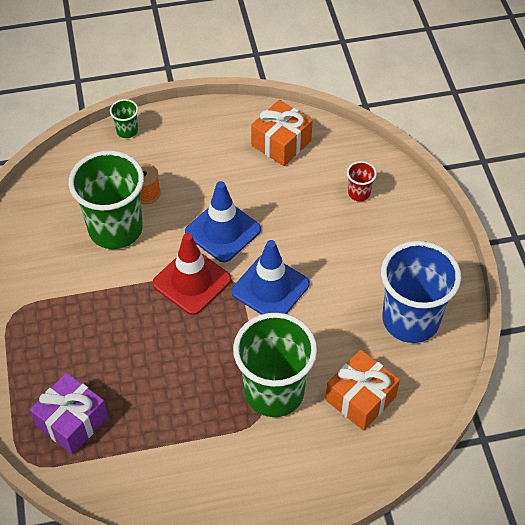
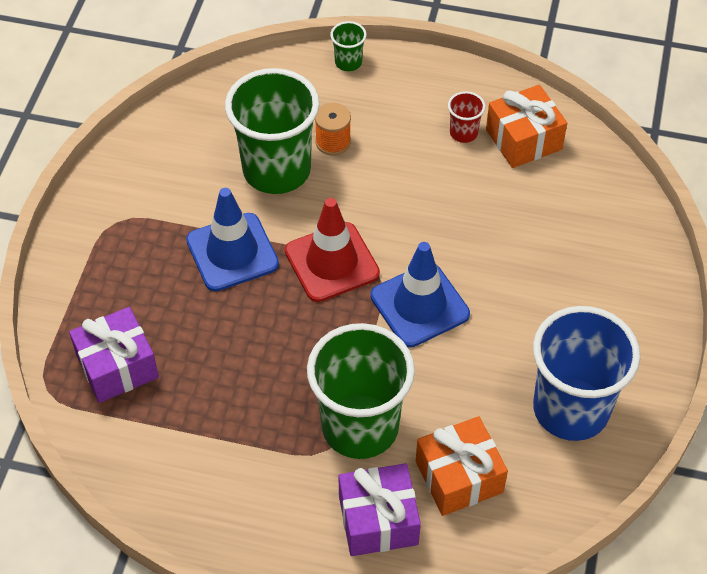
camera: 25 degrees right, 0 degrees up
blue traffic cone [185,181,261,263] -> blue traffic cone moved to [186,188,279,292]
red cup [347,161,377,201] -> red cup moved to [448,91,486,143]
none -> purple gift [339,463,421,556]

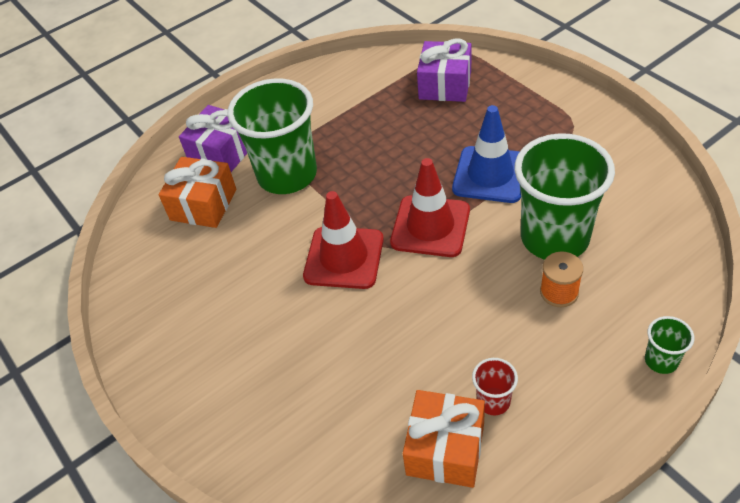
camera: 135 degrees right, 5 degrees down
blue traffic cone [370,242,470,348] -> red traffic cone [303,191,384,289]
blue cup [533,306,640,441] -> none

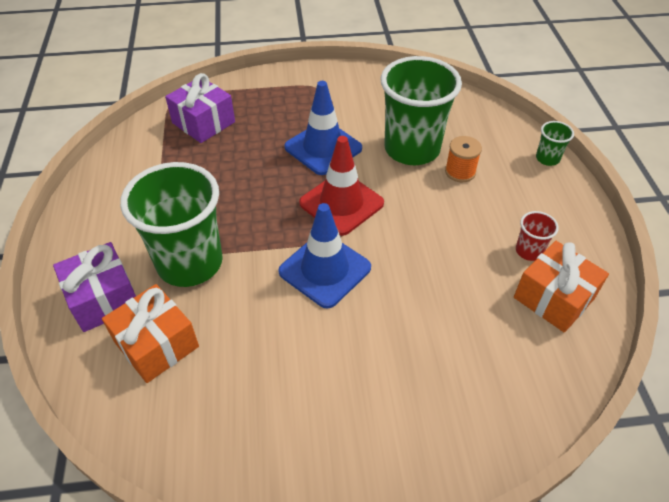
camera: 65 degrees left, 0 degrees up
red traffic cone [303,191,384,289] -> blue traffic cone [278,203,371,309]

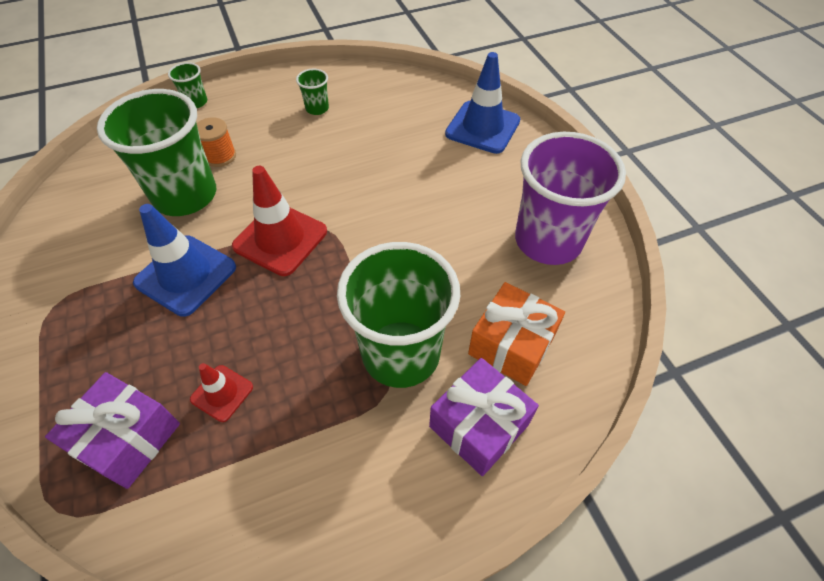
camera: 105 degrees left, 5 degrees up
blue traffic cone [278,203,371,309] -> blue traffic cone moved to [445,52,520,154]
orange gift [514,241,609,333] -> none
red cup [516,211,559,261] -> green cup [296,69,329,115]
none -> red traffic cone [190,363,253,422]
none -> purple cup [515,132,626,265]

